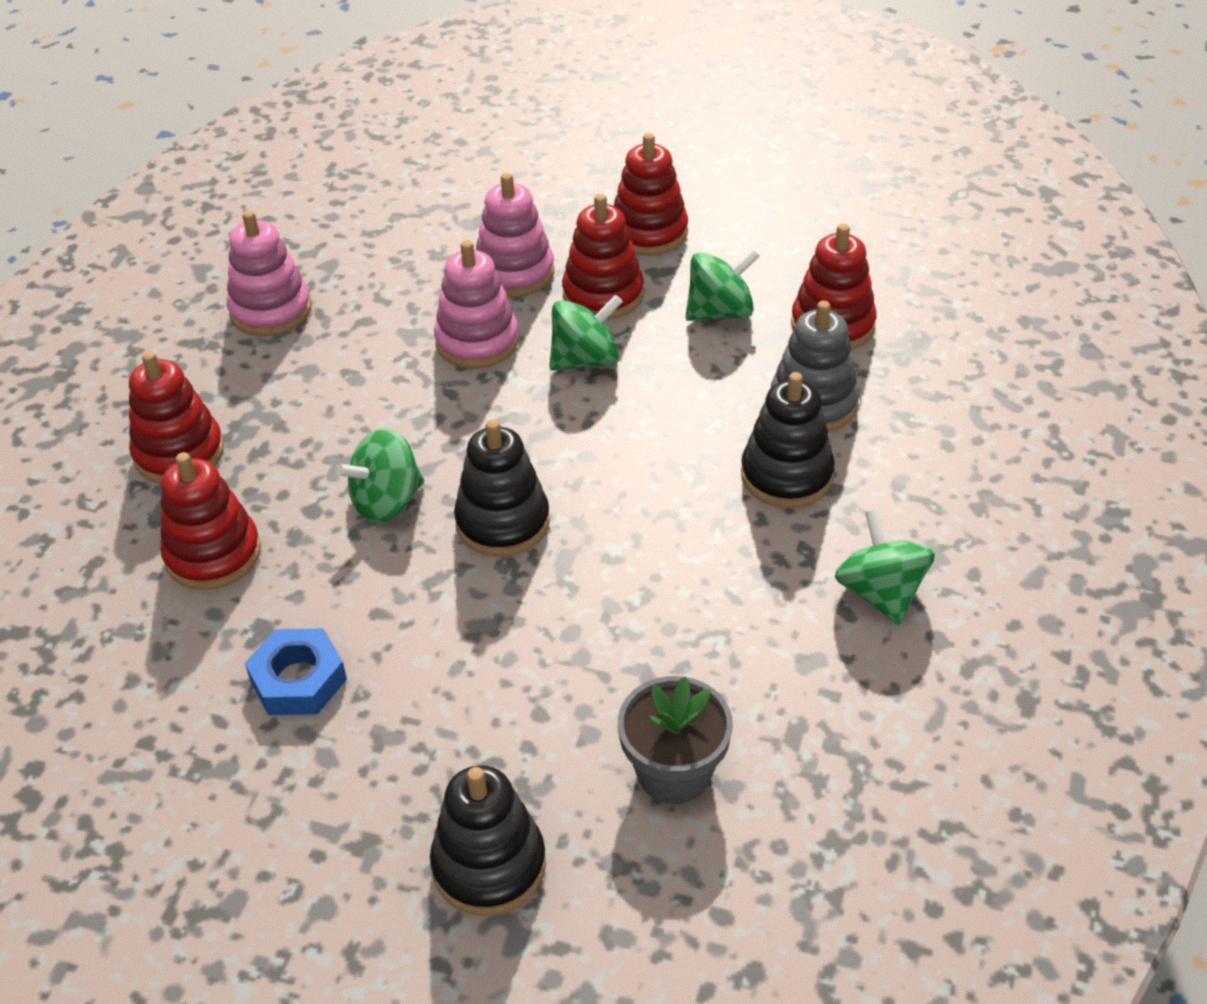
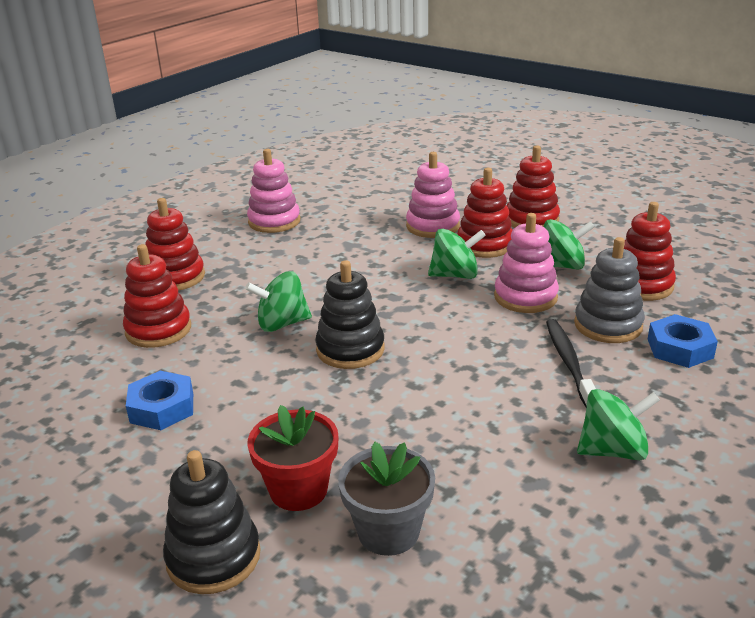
camera: 20 degrees right, 15 degrees down
pink stacking toy [434,240,519,369] -> pink stacking toy moved to [494,213,559,313]
black stacking toy [741,372,835,508] -> black toothbrush [546,319,596,407]
green spinning top [835,510,935,625] -> green spinning top turned 75 degrees clockwise [577,389,660,460]
none -> red flower pot [248,405,339,511]
none -> blue nut [648,314,718,368]

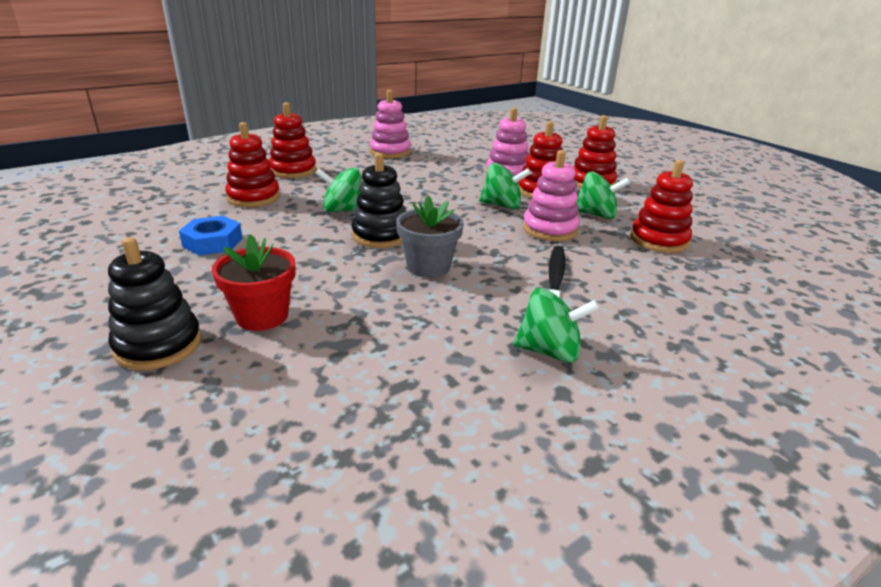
camera: 15 degrees right, 0 degrees up
grey flower pot [338,441,435,556] -> grey flower pot moved to [396,196,464,278]
grey stacking toy [574,237,645,343] -> none
blue nut [648,314,718,368] -> none

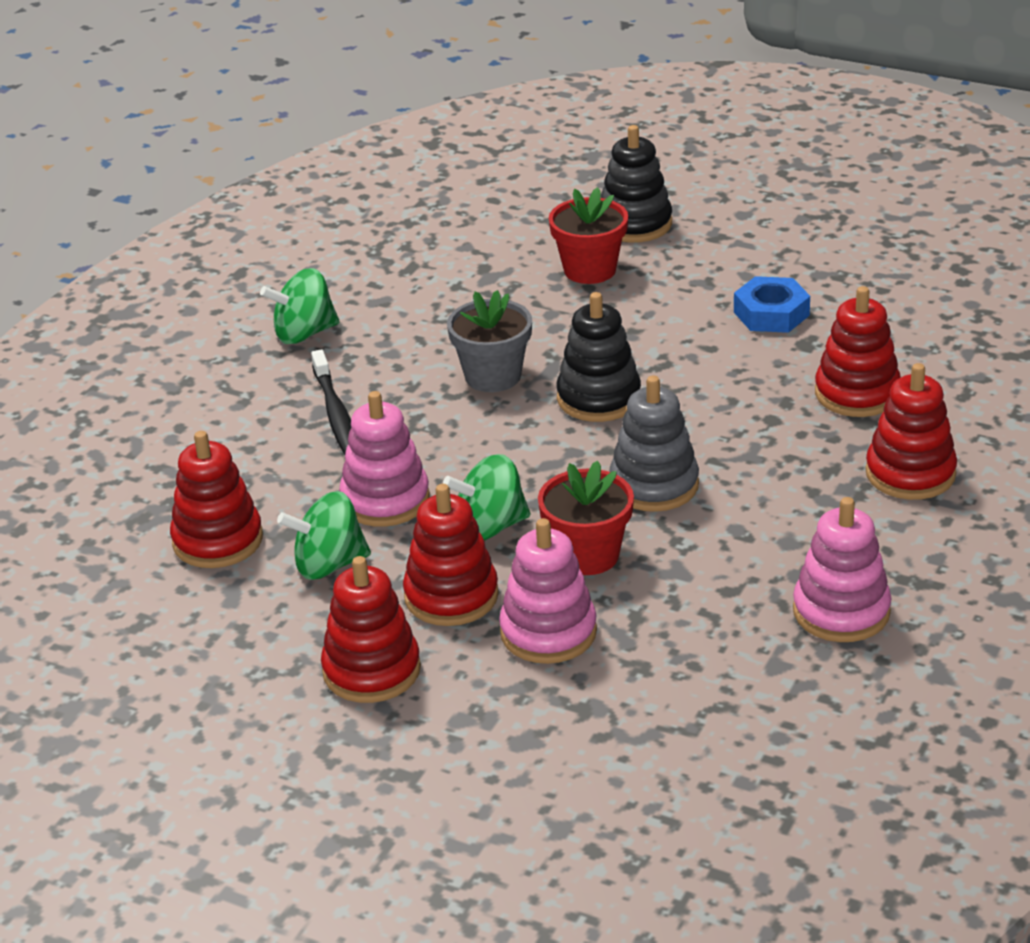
camera: 155 degrees right, 5 degrees up
green spinning top [315,167,362,212] -> none
none -> red flower pot [538,461,634,575]
none -> grey stacking toy [609,376,699,512]

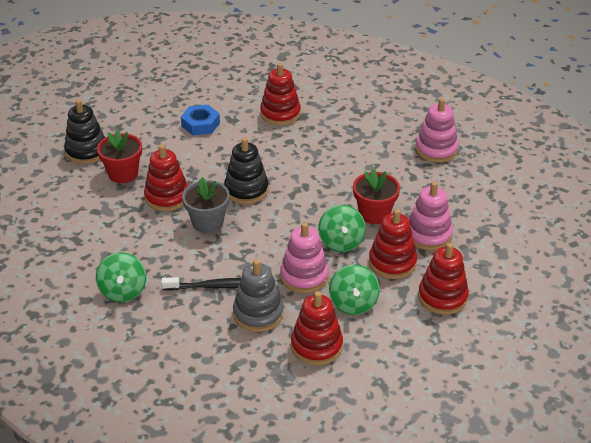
camera: 80 degrees left, 5 degrees up
grey stacking toy [609,376,699,512] -> grey stacking toy moved to [233,259,284,332]
red stacking toy [865,363,957,500] -> red stacking toy moved to [144,144,188,211]

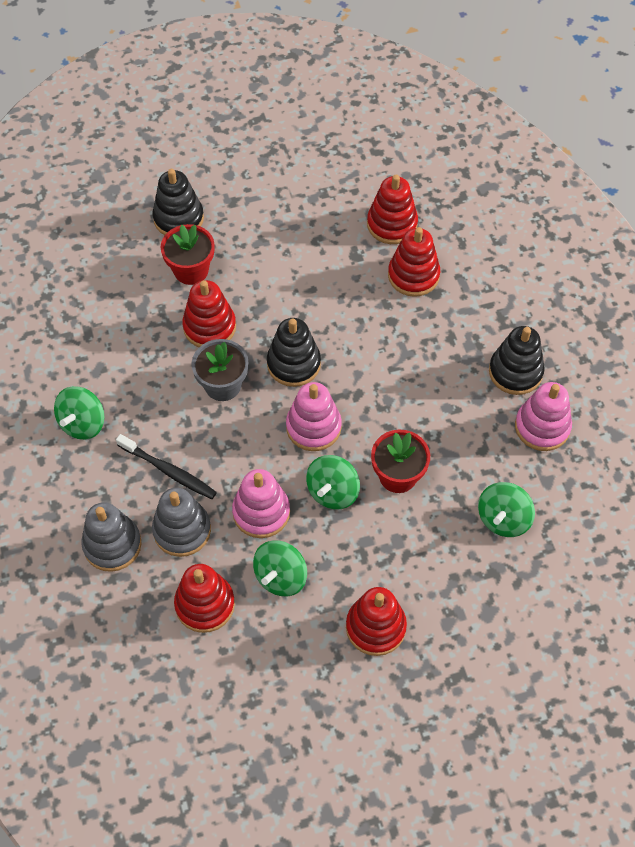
camera: 35 degrees right, 20 degrees up
blue nut [181,105,220,135] -> none
red stacking toy [369,209,417,279] -> red stacking toy moved to [367,175,418,244]
pink stacking toy [409,181,453,250] -> pink stacking toy moved to [286,382,342,451]
none -> grey stacking toy [81,502,141,572]
none -> green spinning top [478,482,535,537]
none -> black stacking toy [489,326,545,395]

